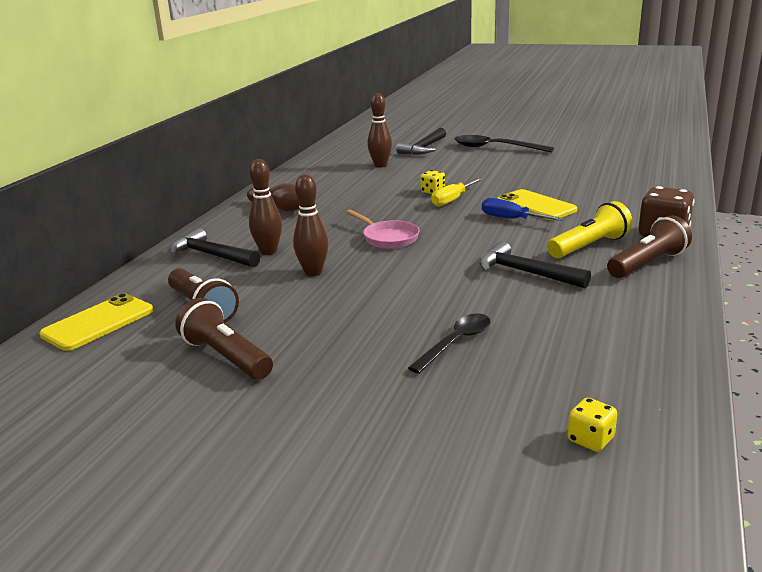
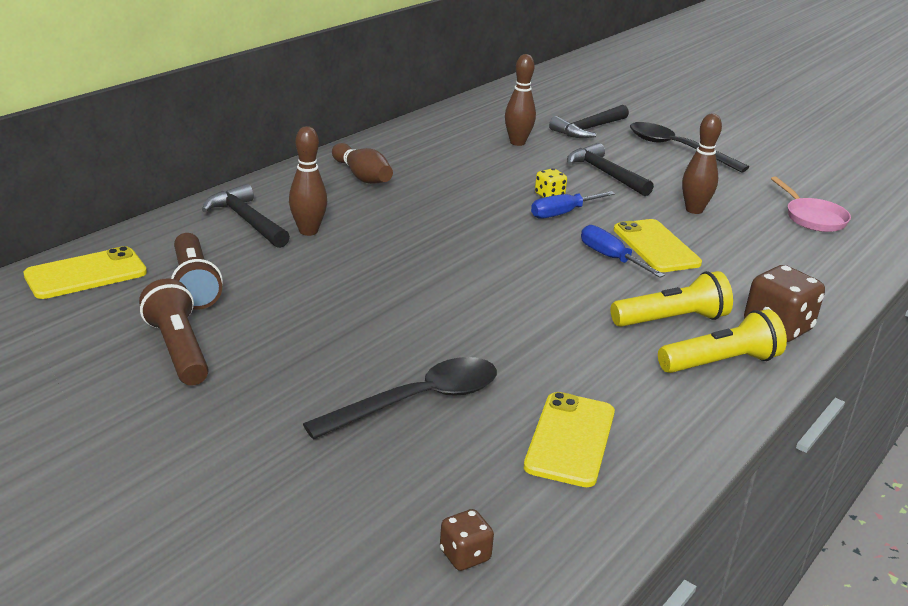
camera: 15 degrees right, 5 degrees up
brown bowling pin [293,174,329,276] -> brown bowling pin moved to [682,114,722,214]
pink pan [346,210,420,249] -> pink pan moved to [771,176,851,232]
black spoon [408,314,490,374] -> black spoon [303,357,497,440], size x1.51
yellow screwdriver [431,178,483,207] -> blue screwdriver [531,191,615,219]
black hammer [479,241,591,289] -> black hammer moved to [567,143,654,196]
yellow dice [568,398,617,452] -> brown dice [440,509,494,571]
brown flashlight [607,215,692,278] -> yellow flashlight [658,309,787,373]
none -> yellow phone [524,392,615,487]

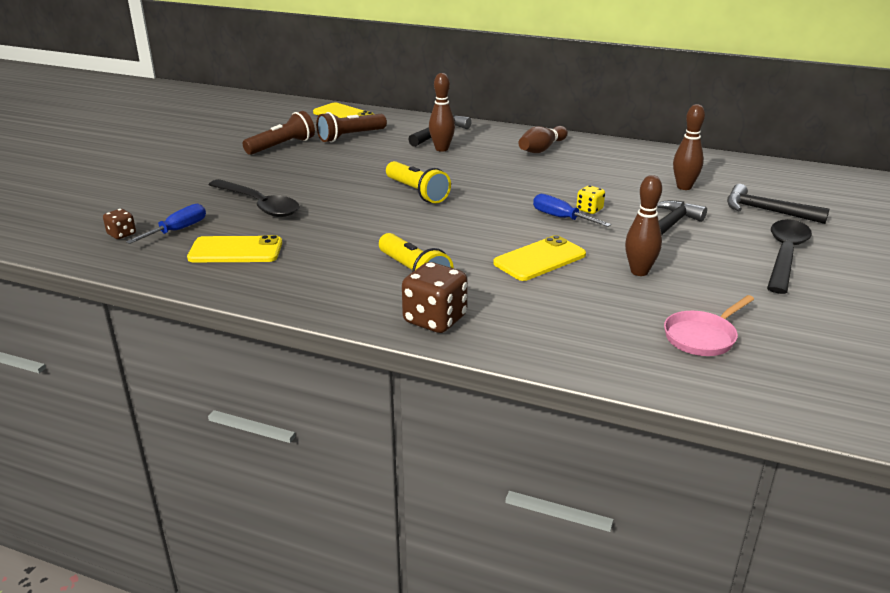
camera: 75 degrees right, 0 degrees up
blue screwdriver [581,225,665,278] -> blue screwdriver moved to [126,204,206,244]
yellow flashlight [658,309,787,373] -> yellow flashlight moved to [386,161,451,203]

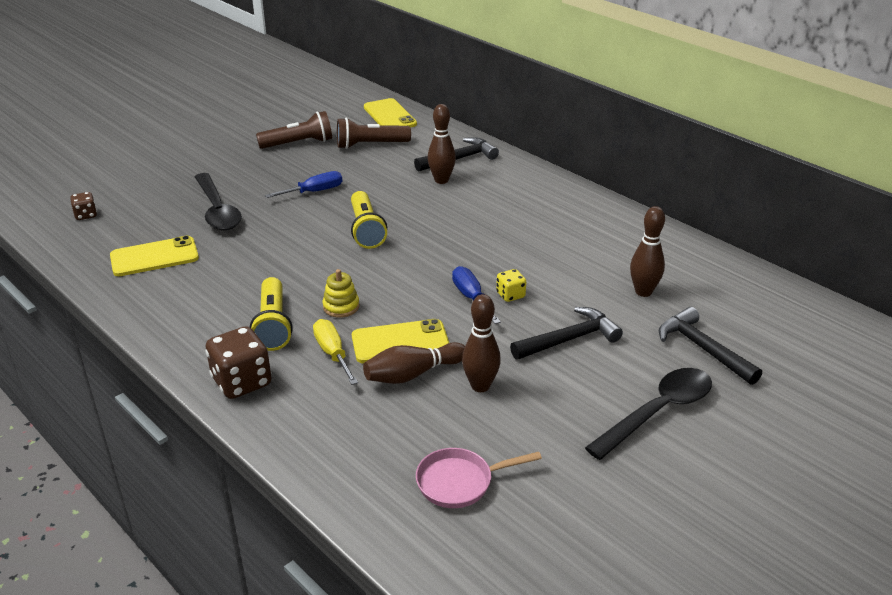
camera: 25 degrees right, 5 degrees up
blue screwdriver [126,204,206,244] -> blue screwdriver moved to [265,171,342,198]
yellow phone [187,235,282,262] -> yellow phone turned 45 degrees counterclockwise [110,236,199,276]
brown bowling pin [519,126,568,153] -> brown bowling pin moved to [363,342,465,384]
none -> yellow screwdriver [313,319,358,385]
none -> yellow stacking toy [323,269,359,318]

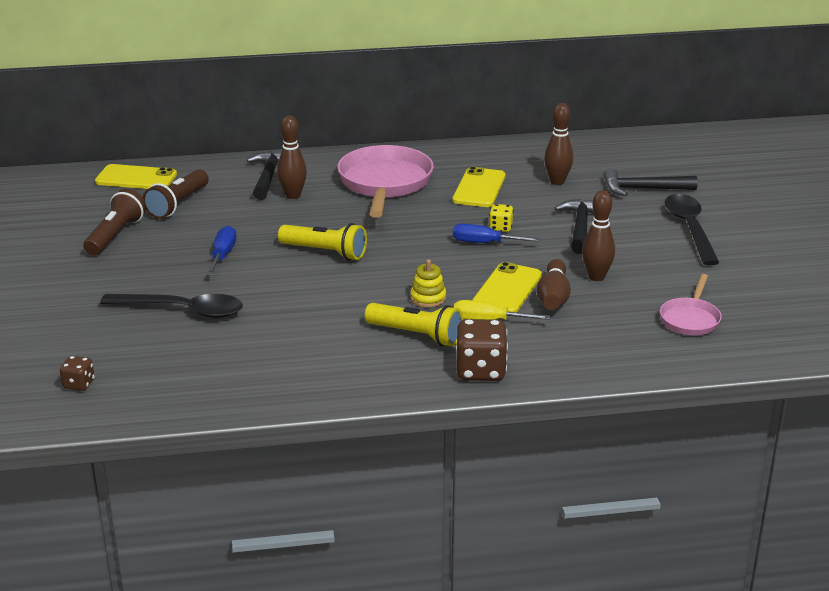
camera: 55 degrees left, 5 degrees down
yellow phone [110,236,199,276] -> yellow phone moved to [452,167,506,207]
none -> pink pan [337,145,434,218]

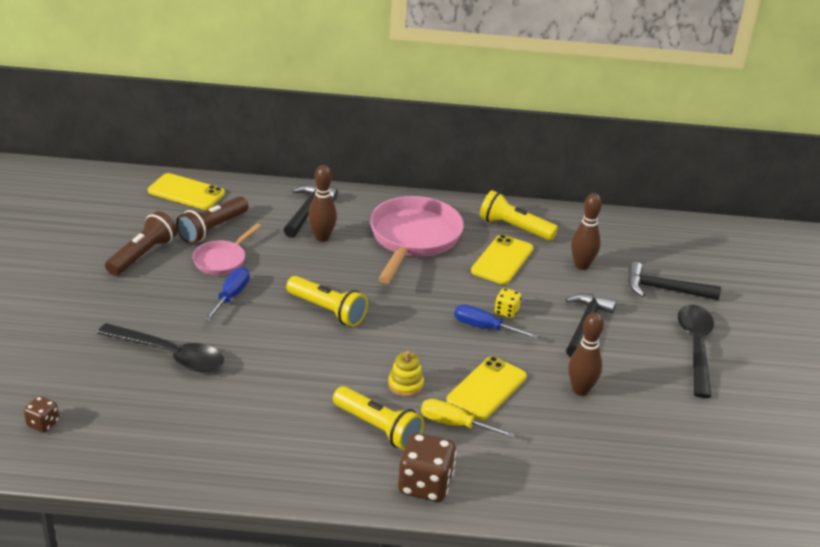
camera: 10 degrees right, 5 degrees up
brown bowling pin [537,259,571,310] -> none
pink pan [660,274,722,335] -> pink pan moved to [192,223,261,275]
none -> yellow flashlight [480,190,558,241]

